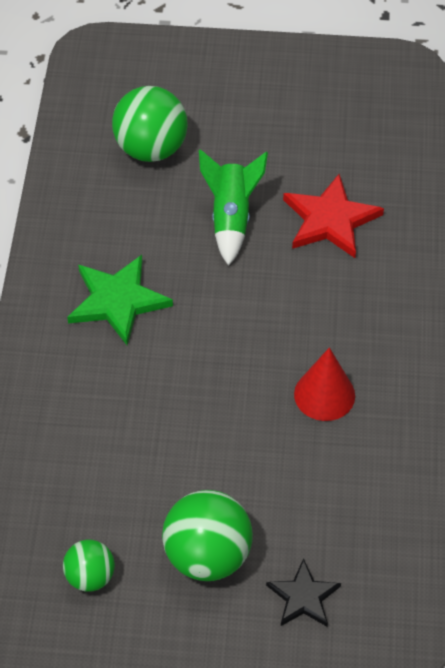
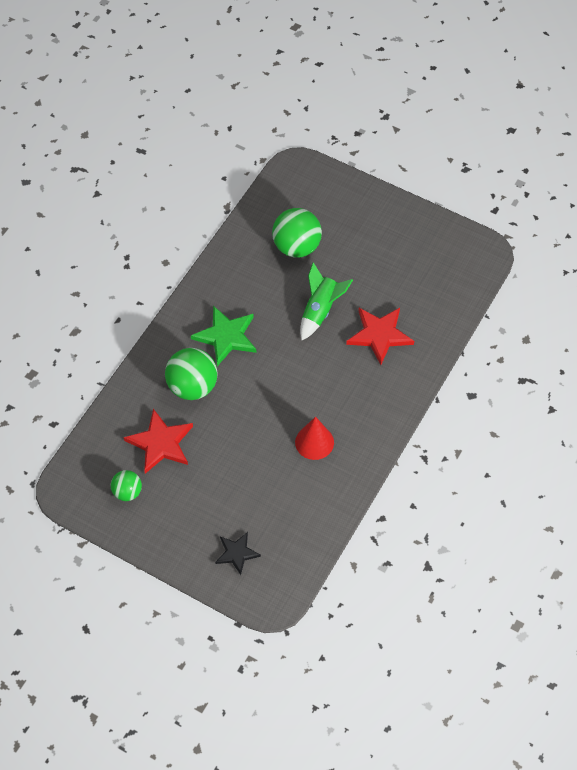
camera: 25 degrees right, 5 degrees up
green ball [162,490,253,581] -> green ball moved to [165,348,217,400]
none -> red star [124,409,193,474]

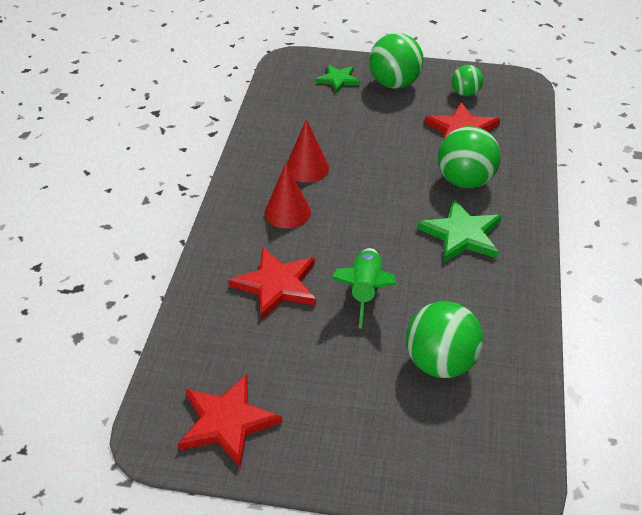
camera: 160 degrees right, 15 degrees down
black star [215,532,261,575] -> green star [316,65,360,93]
none -> red star [178,374,282,468]
none -> red cone [265,163,311,229]
none -> green ball [369,33,424,89]

